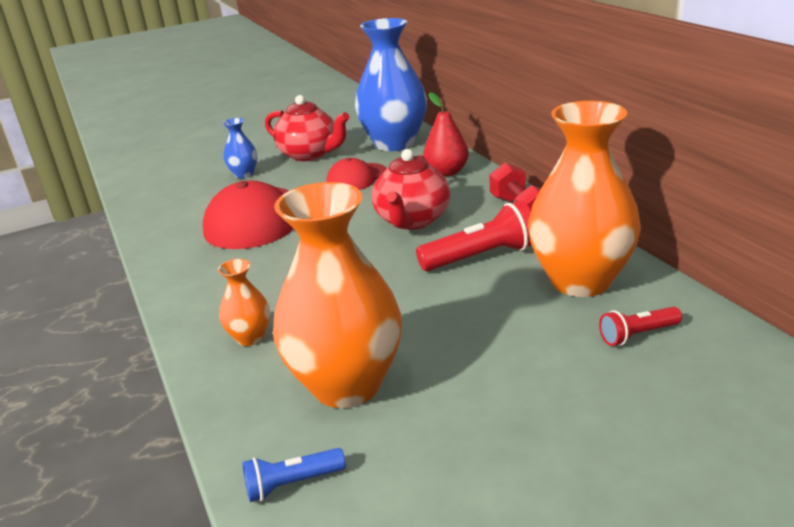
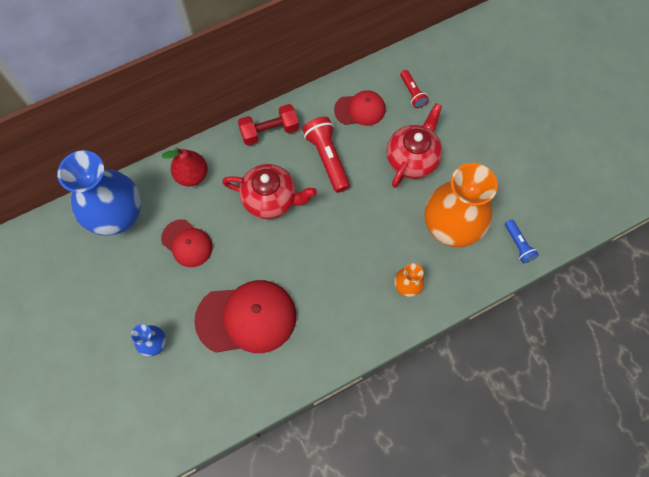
camera: 95 degrees left, 40 degrees up
red teapot [265,95,349,161] -> red teapot moved to [386,103,442,188]
orange vase [528,101,641,297] -> red cap [334,90,385,126]

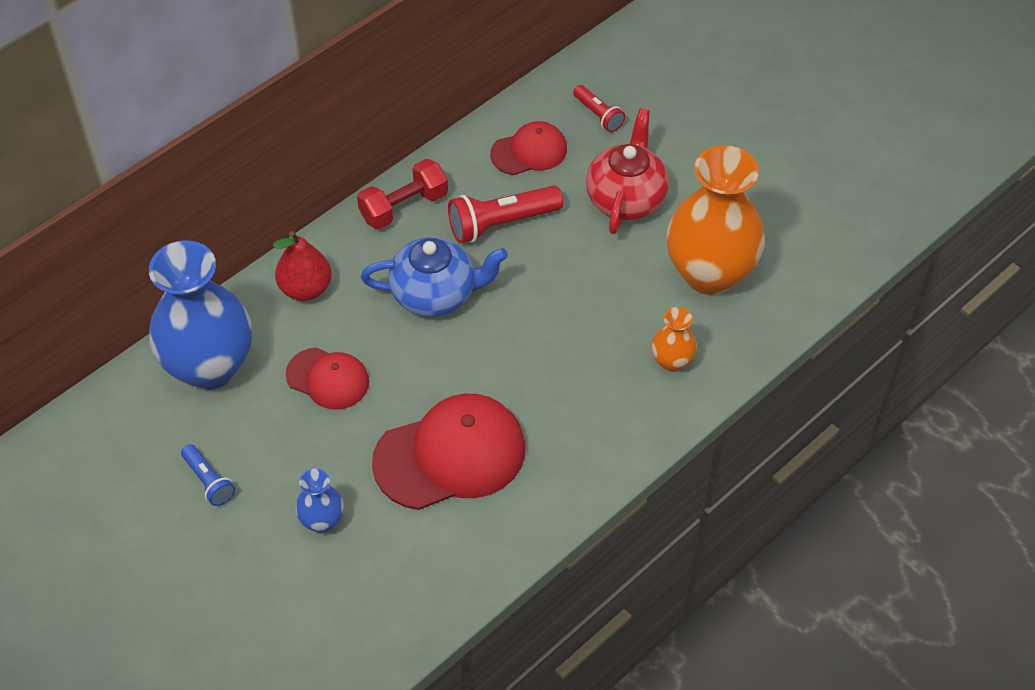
camera: 15 degrees left, 15 degrees down
red teapot [222,164,317,219] -> blue teapot [361,237,508,317]
red flashlight [302,116,350,193] -> red flashlight turned 75 degrees counterclockwise [448,186,563,243]
blue flashlight [505,219,539,263] -> blue flashlight moved to [181,444,235,506]

